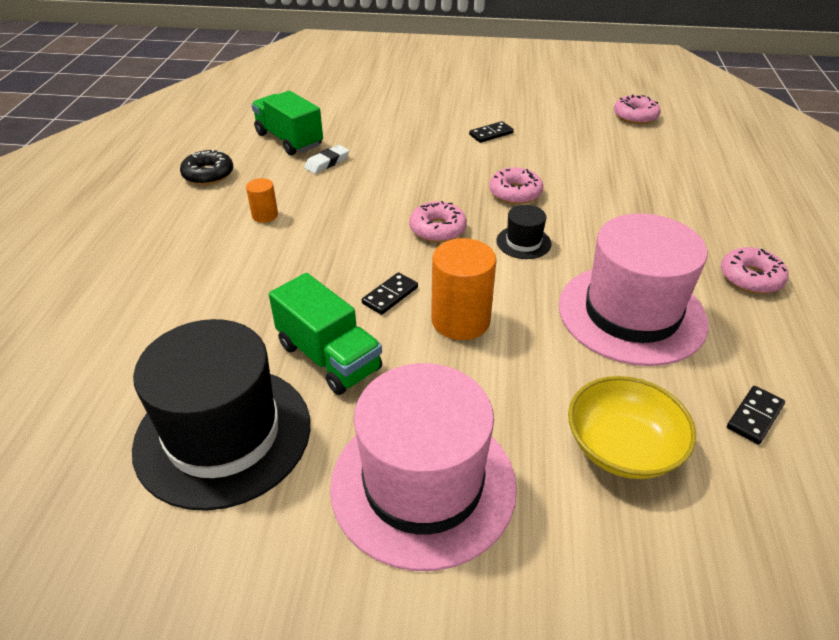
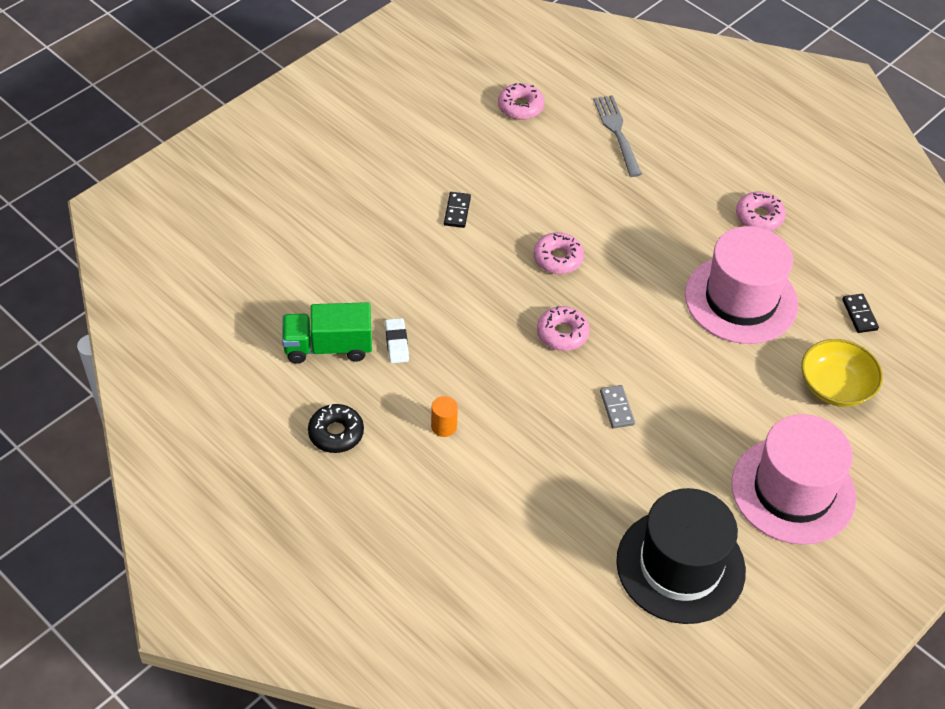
camera: 55 degrees left, 10 degrees up
green truck [269,273,382,395] -> none
black domino [362,272,418,315] -> grey domino [600,385,635,428]
orange cylinder [431,238,496,340] -> none
black hat [496,205,551,259] -> none
none -> grey fork [593,95,642,177]

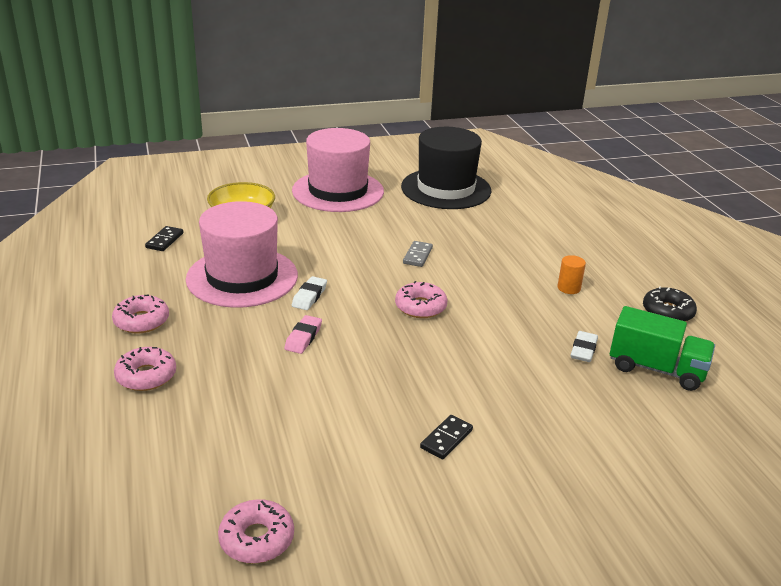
camera: 150 degrees left, 20 degrees down
pink donut [533,232,584,274] -> pink donut moved to [114,347,176,391]
grey fork [593,95,642,177] -> none
none -> pink eraser [284,315,322,354]
none -> white eraser [292,276,327,310]

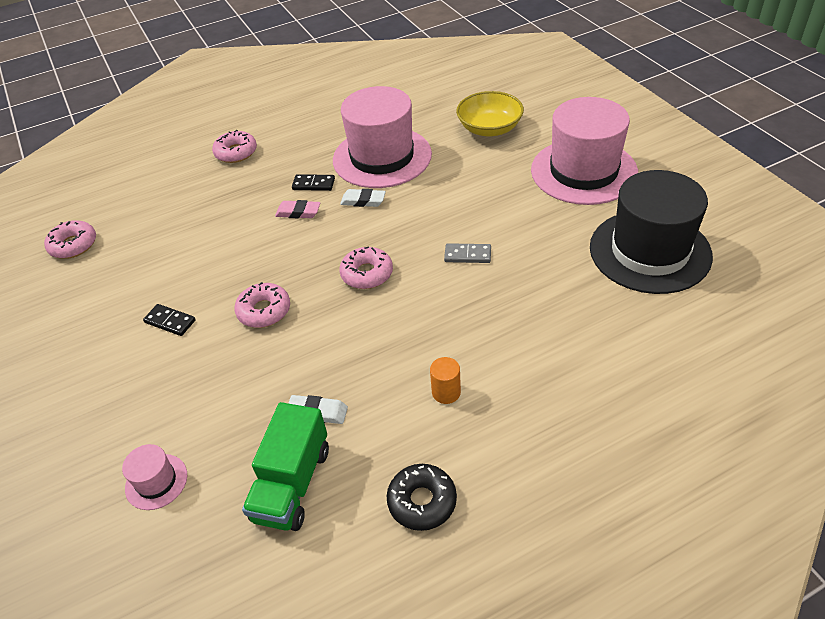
camera: 85 degrees right, 15 degrees up
pink donut [112,294,169,333] -> pink donut moved to [234,282,290,328]
black domino [145,226,183,251] -> black domino moved to [292,174,335,191]
none -> pink hat [122,444,187,510]

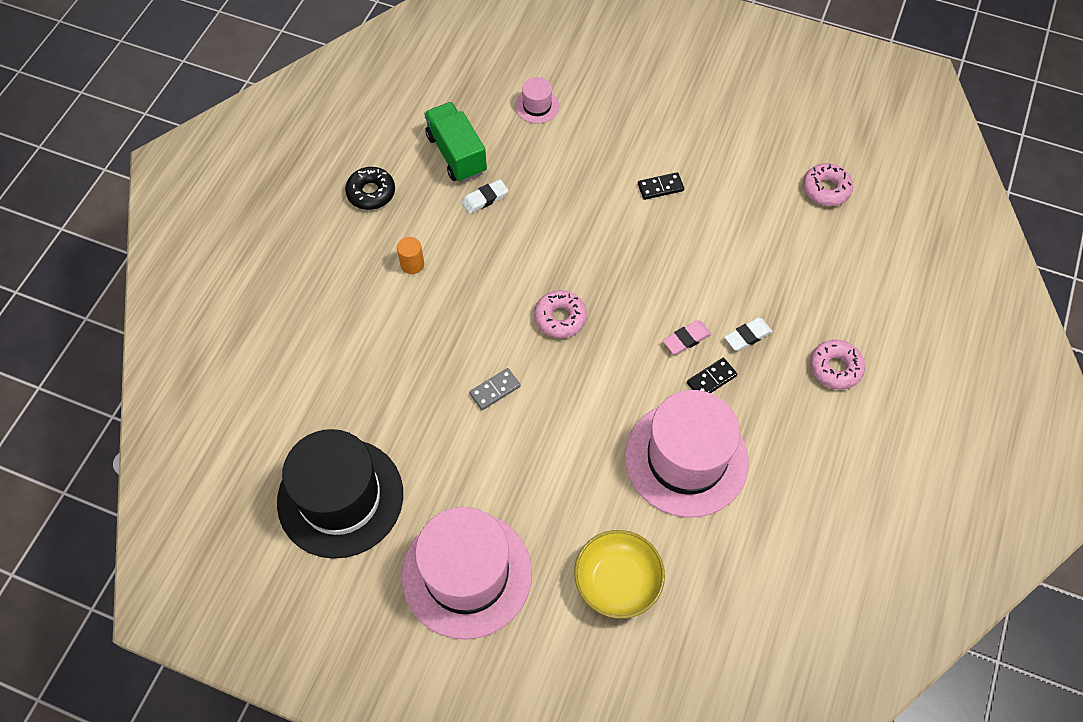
camera: 135 degrees right, 15 degrees up
pink donut [234,282,290,328] -> none
white eraser [340,189,386,207] -> white eraser moved to [725,318,773,351]

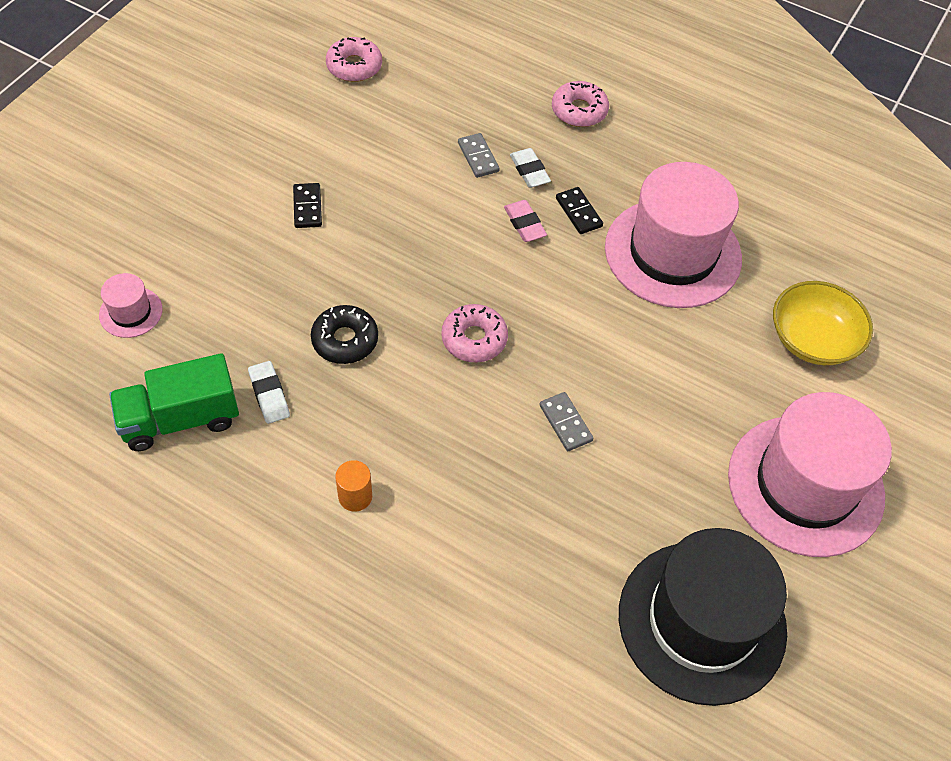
camera: 85 degrees left, 5 degrees down
black donut [345,167,395,210] -> black donut moved to [311,305,378,364]
none -> grey domino [458,133,500,178]

